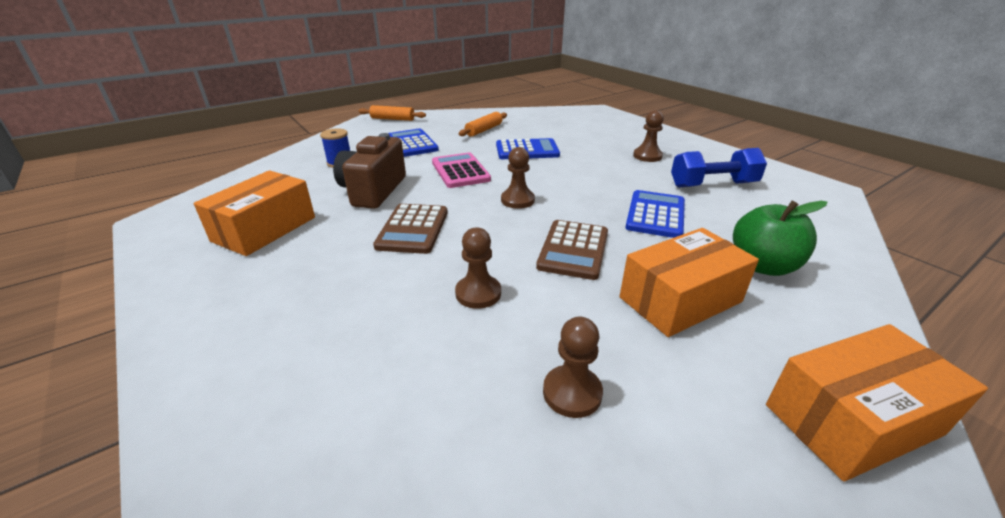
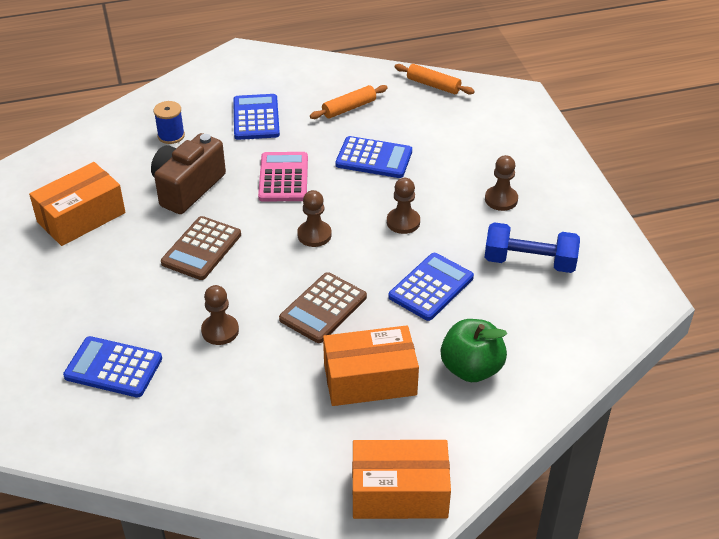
camera: 20 degrees right, 10 degrees up
orange rolling pin [359,105,426,121] -> orange rolling pin moved to [395,64,475,95]
brown pawn [543,317,603,418] -> brown pawn moved to [387,178,420,234]
none -> blue calculator [63,336,162,398]

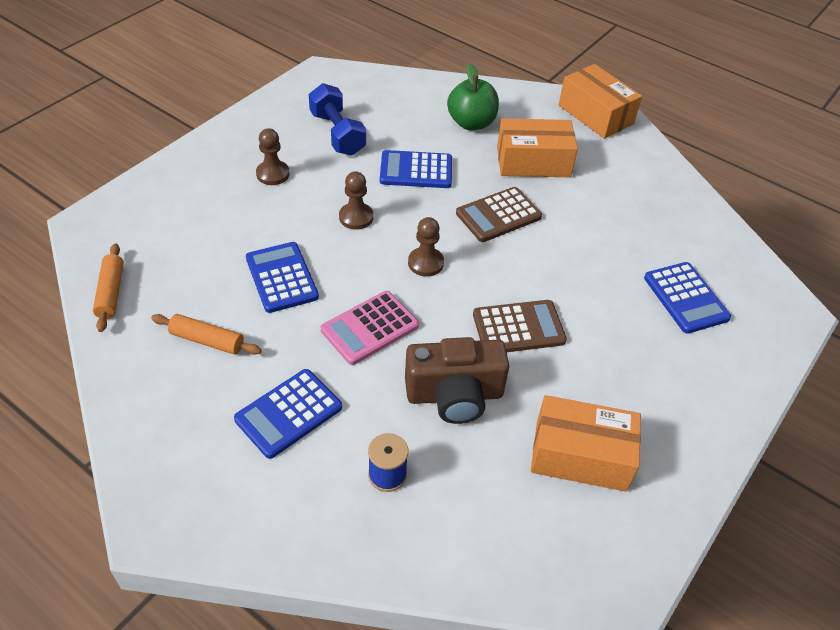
camera: 130 degrees left, 5 degrees up
brown pawn [201,285,239,345] -> none
brown calculator [279,272,367,343] -> brown calculator turned 150 degrees clockwise [456,187,542,242]
orange box [323,325,419,406] -> orange box turned 45 degrees counterclockwise [497,118,578,177]

